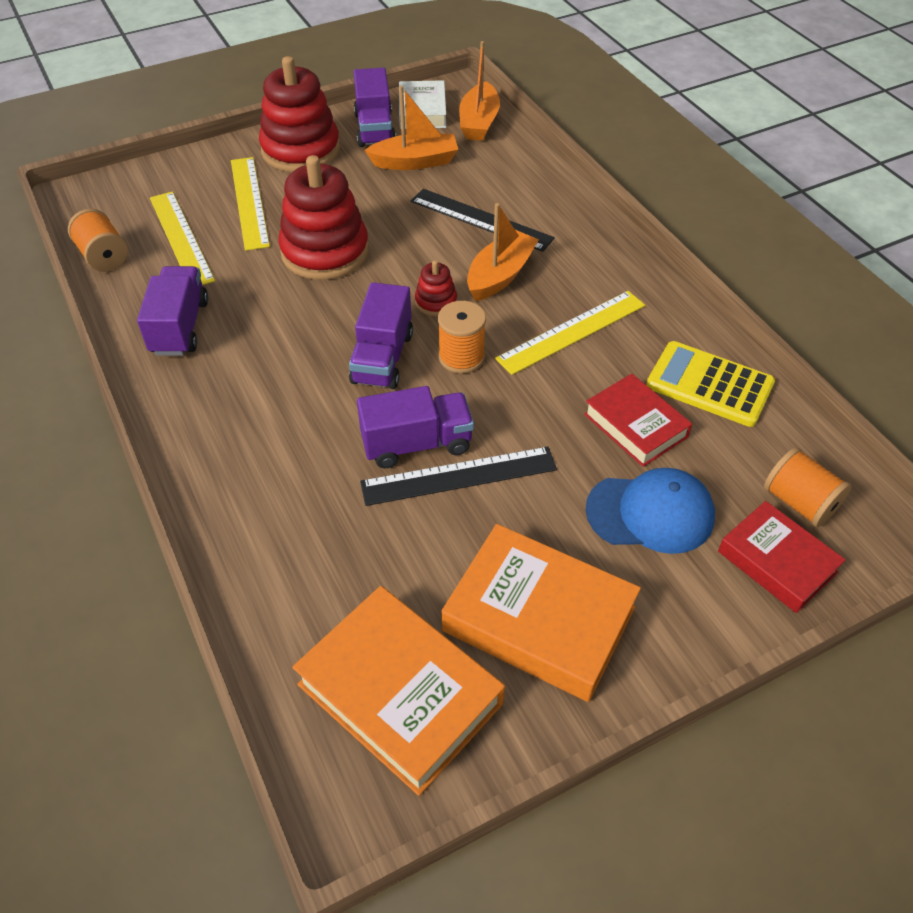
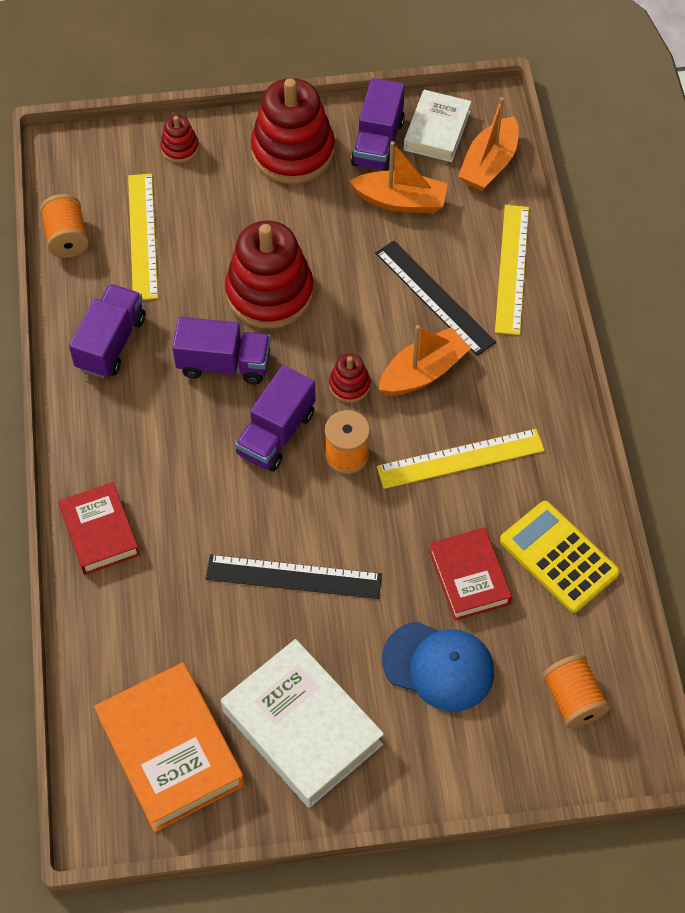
camera: 20 degrees right, 10 degrees up
yellow ruler [231,157,270,251] -> yellow ruler moved to [495,205,529,335]
purple truck [357,386,474,468] -> purple truck moved to [172,317,271,384]
orange book [442,524,641,702] -> white book [221,639,384,808]
red book [718,501,846,613] -> red book moved to [58,482,140,575]
none -> red stacking toy [160,115,199,163]

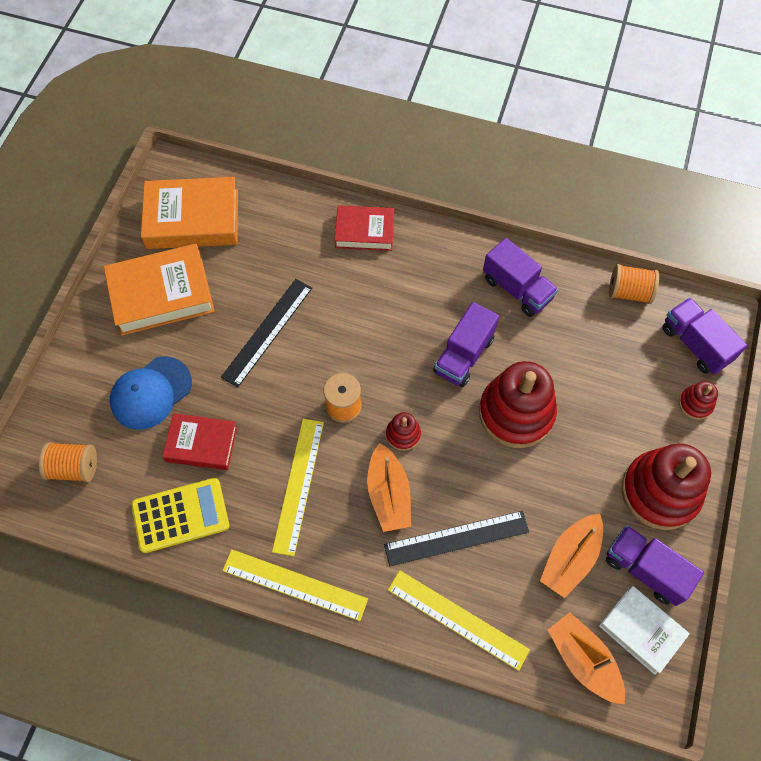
camera: 115 degrees right, 5 degrees up
yellow ruler [128,174,158,300] -> yellow ruler moved to [222,549,368,621]
white book [221,639,384,808] -> orange book [104,244,215,336]
purple truck [235,365,316,472] -> purple truck moved to [662,297,747,374]

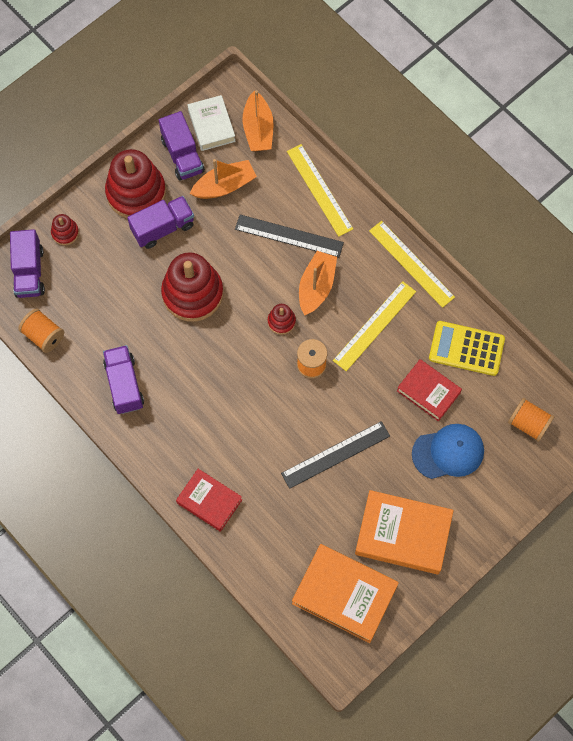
camera: 150 degrees left, 5 degrees up
purple truck [433,302,499,387] -> purple truck moved to [127,196,194,249]

